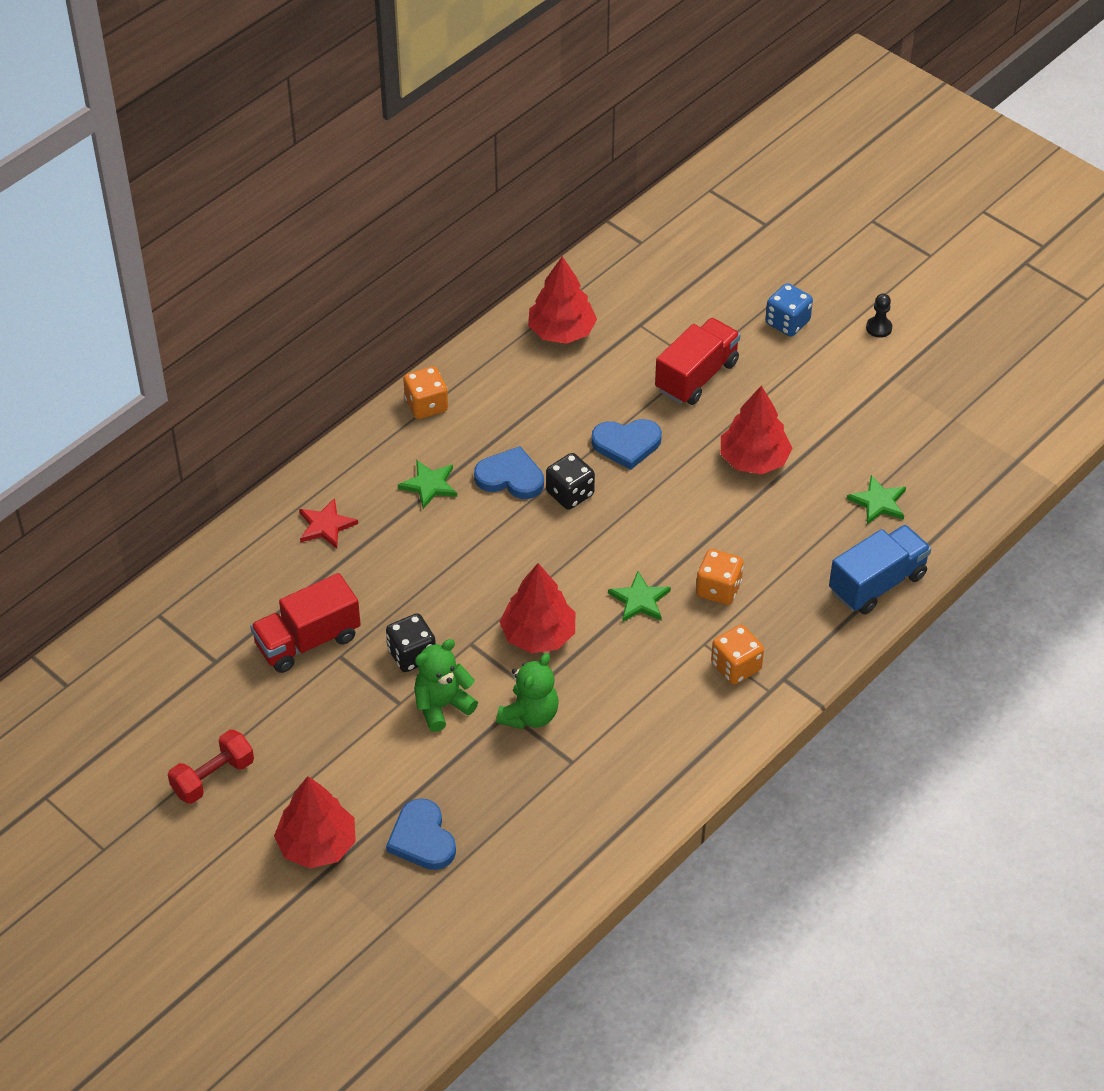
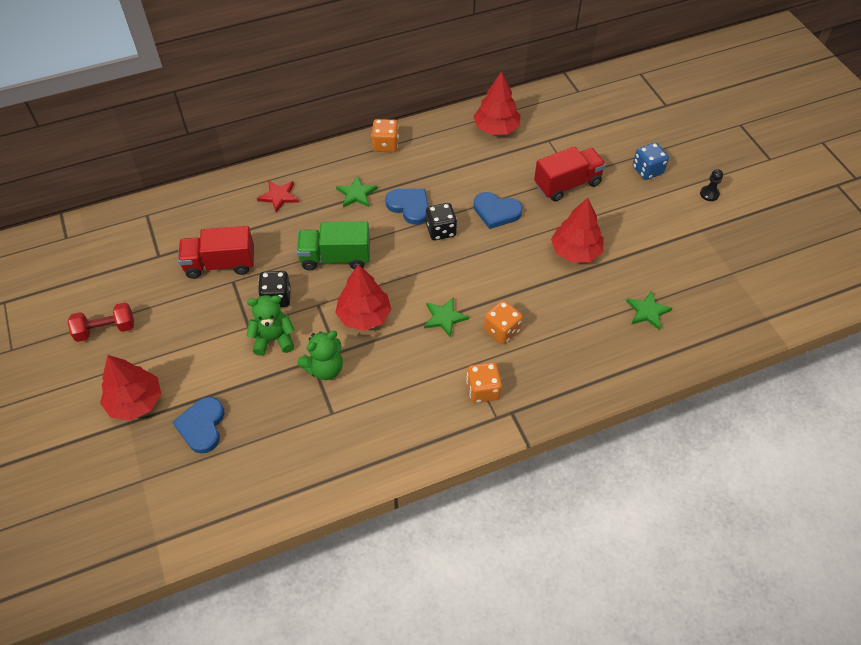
camera: 25 degrees right, 5 degrees up
blue truck [829,525,931,614] -> none
none -> green truck [296,221,370,270]

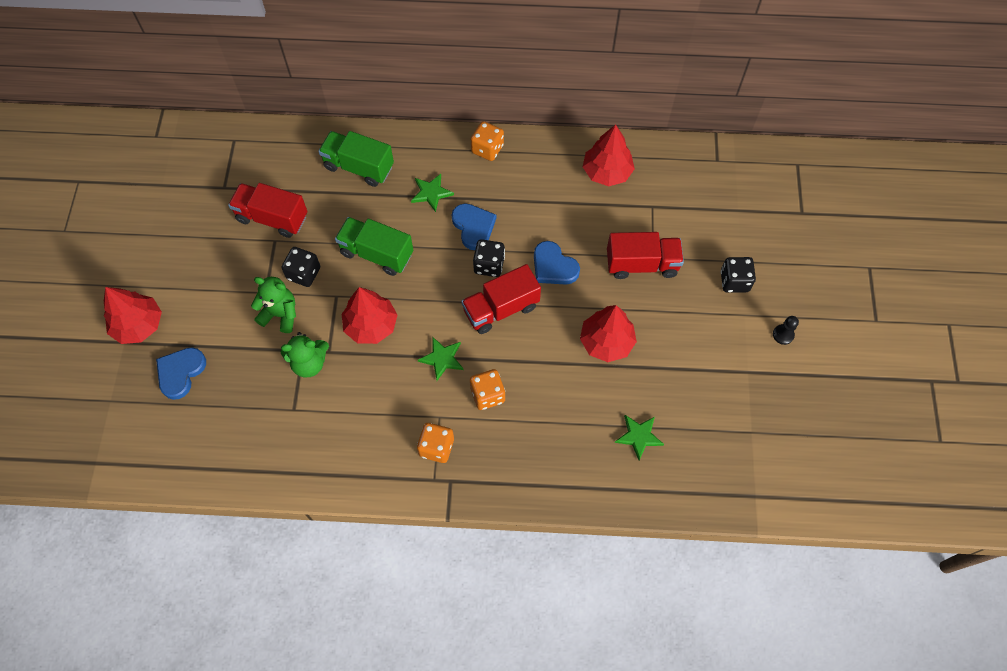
camera: 25 degrees right, 10 degrees up
red dumbbell [68,303,134,342] -> none
red star [257,181,299,213] -> green truck [318,131,394,187]
blue dice [633,142,669,180] -> black dice [721,257,756,293]
none -> red truck [461,264,541,334]

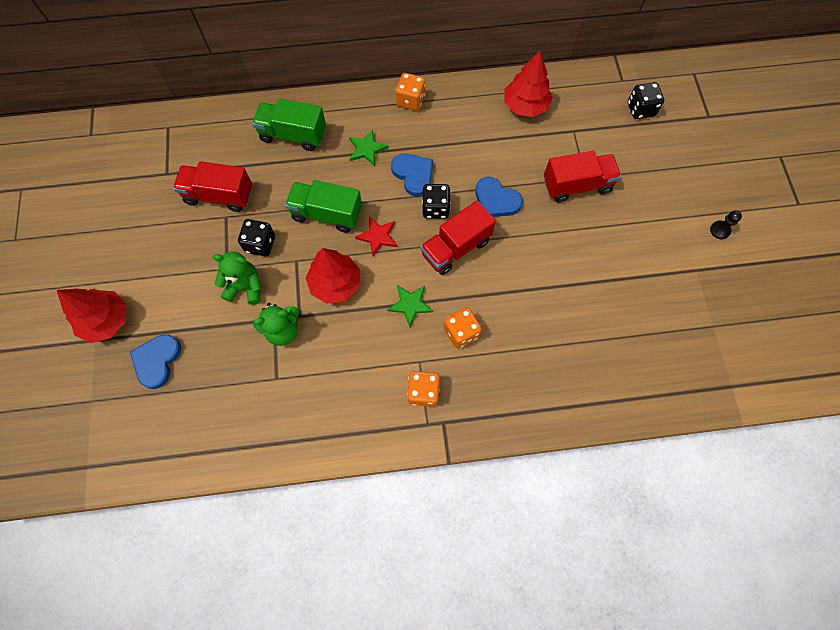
camera: 10 degrees left, 5 degrees up
red tree [580,305,637,362] -> none
green star [615,415,664,460] -> none
black dice [721,257,756,293] -> black dice moved to [628,82,664,119]
none -> red star [355,216,398,256]

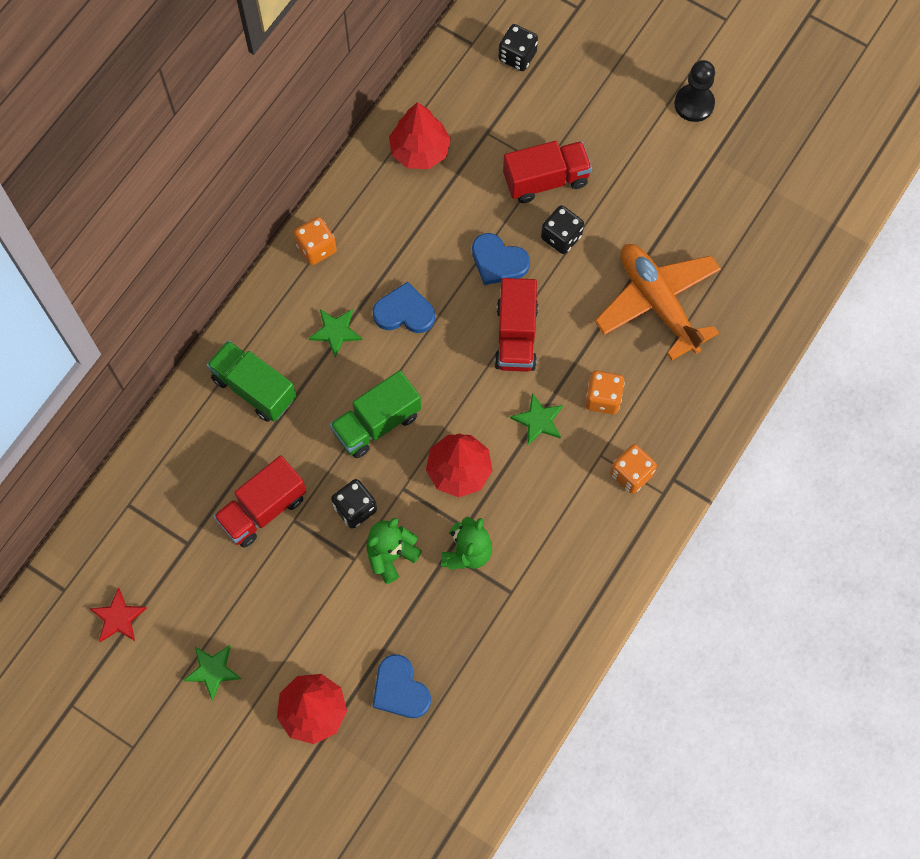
camera: 50 degrees left, 0 degrees up
green truck [252,99,326,151] -> green truck turned 75 degrees clockwise [206,340,296,422]
red star [355,216,398,256] -> red star moved to [90,588,147,642]
black dice [422,184,451,219] -> black dice moved to [541,205,584,254]
blue heart [475,177,523,217] -> blue heart turned 45 degrees clockwise [472,233,530,285]
red truck [544,151,621,202] -> red truck turned 45 degrees clockwise [503,141,592,203]
black pawn [710,210,742,239] -> black pawn [674,60,715,122], size x1.74
none -> green star [183,645,241,701]
none -> orange plane [595,244,721,360]

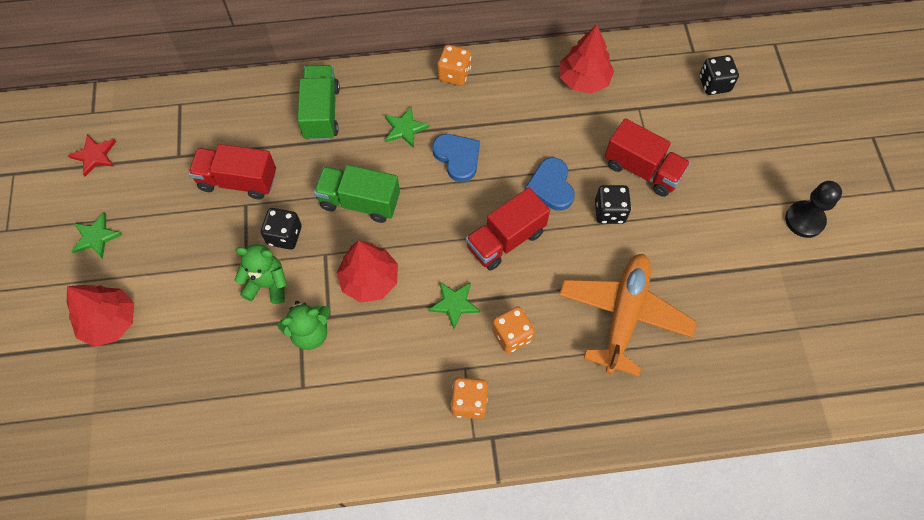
camera: 50 degrees right, 5 degrees down
blue heart [373,654,431,718] -> none

